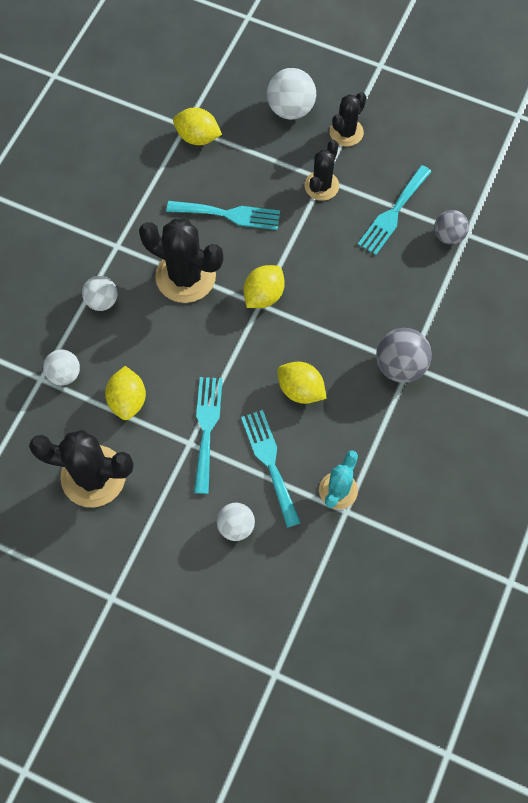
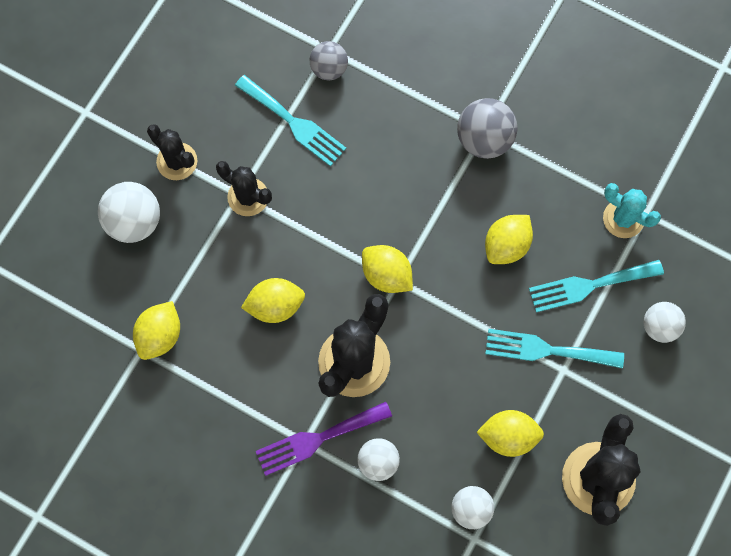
camera: 85 degrees left, 5 degrees up
turquoise fork [167,201,280,230] -> yellow lemon [241,278,305,323]
none -> purple fork [256,402,392,476]

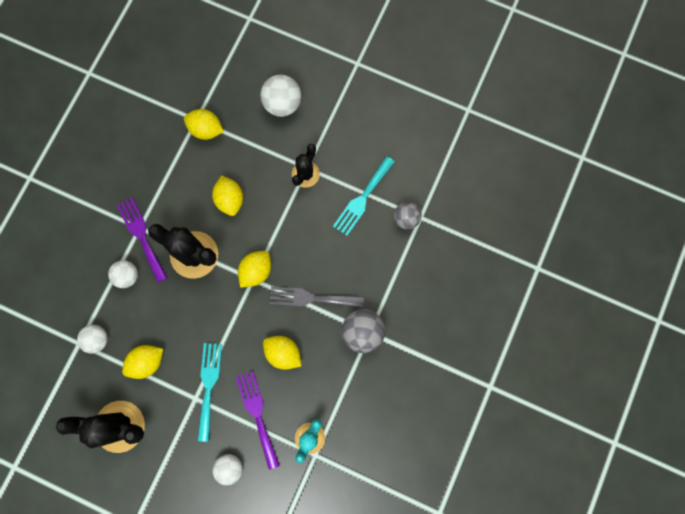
camera: 85 degrees right, 5 degrees up
black cactus [147,124,197,180] -> none
yellow lemon [477,410,544,457] -> yellow lemon turned 60 degrees clockwise [122,345,163,379]
turquoise fork [529,260,664,312] -> purple fork [236,371,280,470]
none -> grey fork [269,286,364,307]

